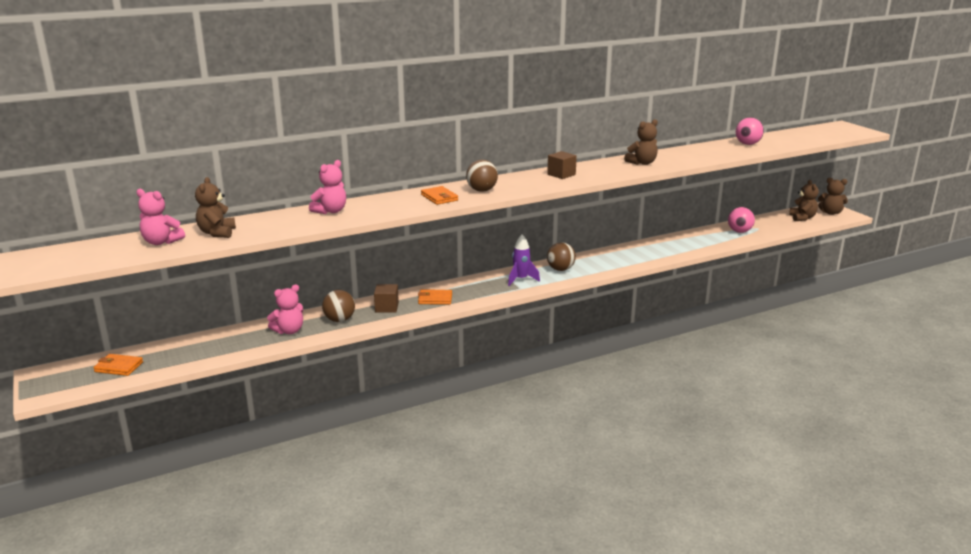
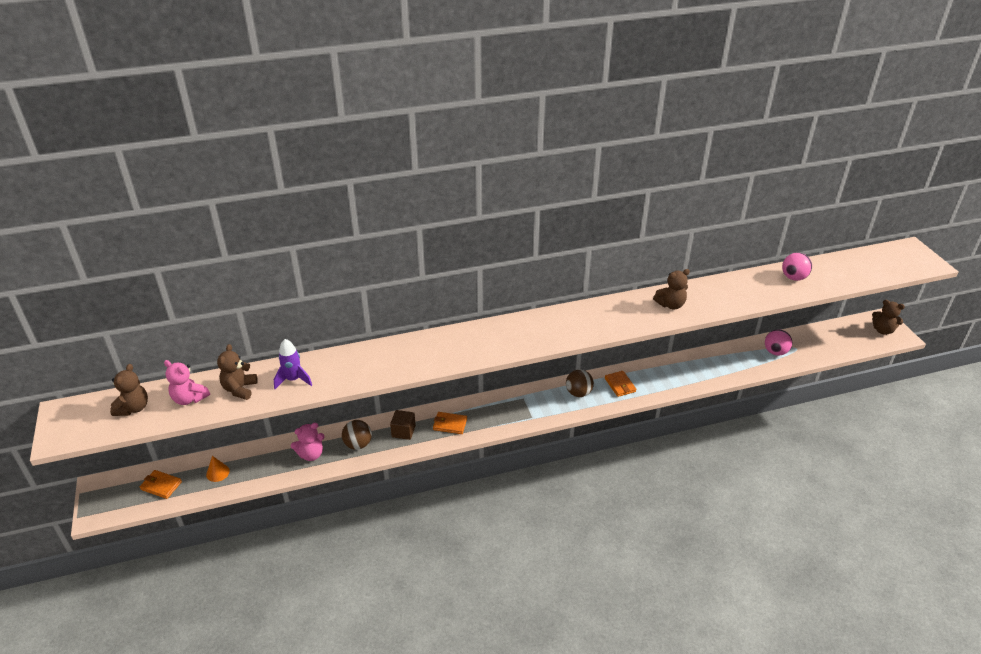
camera: 10 degrees right, 15 degrees up
pink teddy bear [309,160,346,214] -> none
orange wallet [421,186,458,205] -> orange wallet moved to [605,371,636,397]
brown ball [466,160,498,192] -> none
purple rocket [508,234,540,286] -> purple rocket moved to [274,339,312,389]
brown cube [547,151,577,179] -> none
brown teddy bear [789,180,819,221] -> brown teddy bear moved to [110,364,148,416]
none -> orange cone [206,456,230,482]

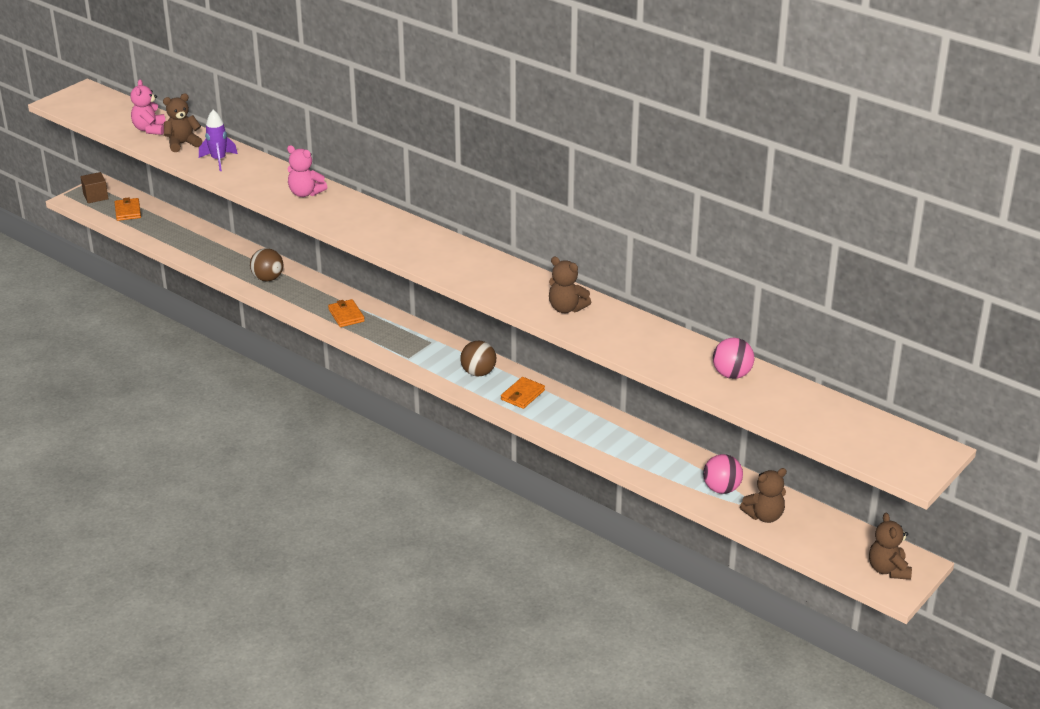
camera: 55 degrees right, 5 degrees down
brown teddy bear [110,364,148,416] -> brown teddy bear moved to [740,468,787,523]
orange cone [206,456,230,482] -> none
pink teddy bear [291,423,325,461] -> pink teddy bear moved to [287,145,327,197]
brown cube [390,410,416,440] -> brown cube moved to [80,172,109,203]

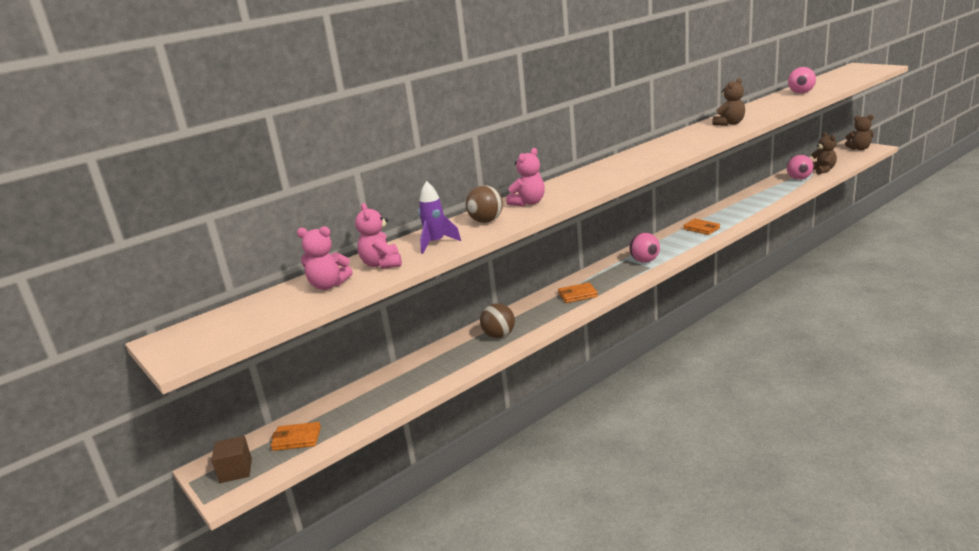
camera: 75 degrees left, 10 degrees down
brown teddy bear [163,94,202,152] -> pink teddy bear [355,203,402,269]
brown ball [460,341,496,377] -> brown ball moved to [466,185,503,223]
none -> pink ball [629,233,660,263]

